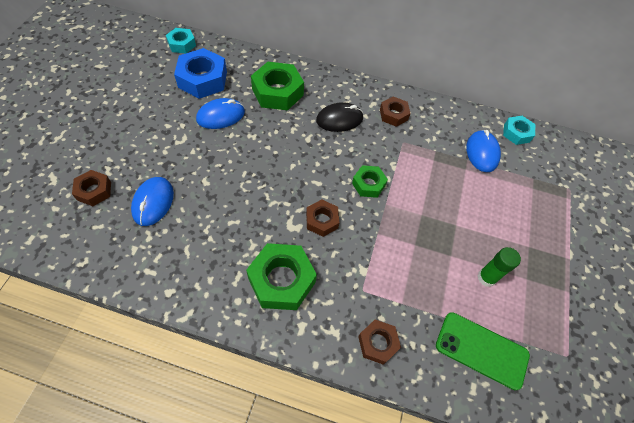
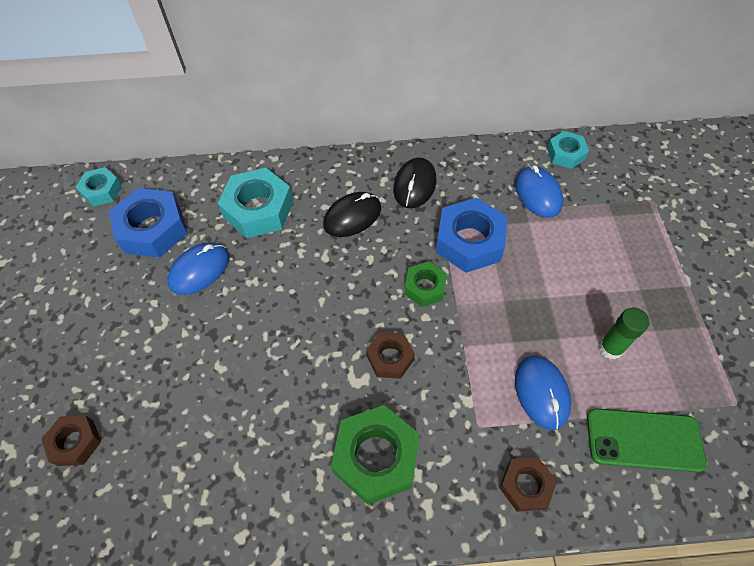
camera: 15 degrees left, 0 degrees up
blue mouse [131,177,174,226] -> blue mouse moved to [515,355,571,430]
green nut [251,62,304,110] -> turquoise nut [218,168,293,238]
brown nut [380,96,411,127] -> black mouse [393,157,436,208]
none -> blue nut [436,198,507,273]

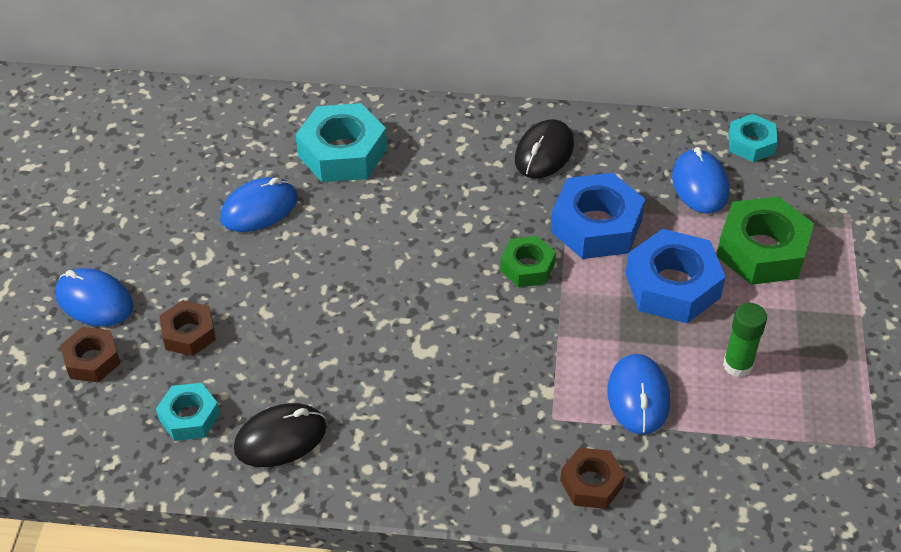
camera: 10 degrees right, 10 degrees down
turquoise nut [76,167,122,207] -> turquoise nut moved to [156,383,220,441]
blue nut [109,188,188,258] -> blue nut moved to [626,229,726,323]
black mouse [323,192,381,237] -> black mouse moved to [234,403,327,467]
green nut [331,405,420,505] -> green nut moved to [717,196,814,285]
brown nut [366,332,415,379] -> brown nut moved to [159,300,216,356]
green phone [587,408,707,473] -> none
none -> blue mouse [55,268,134,326]

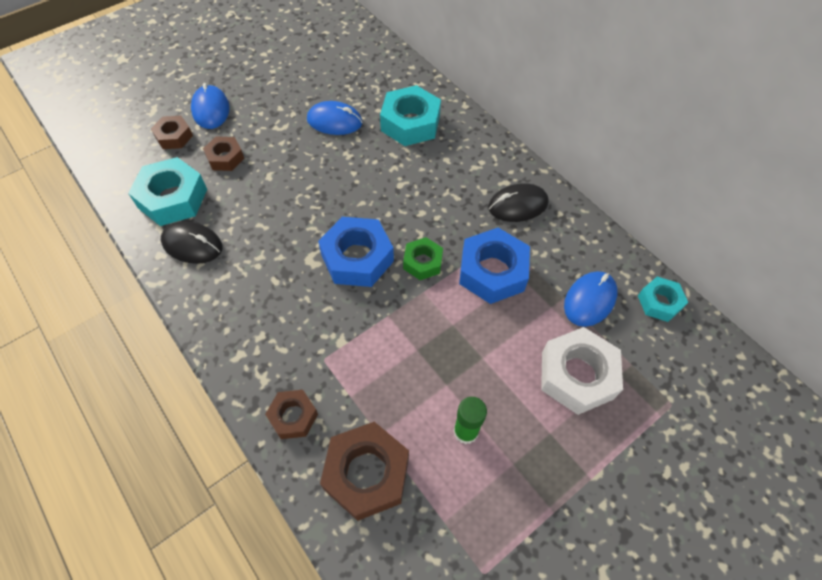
camera: 45 degrees right, 10 degrees up
turquoise nut [156,383,220,441] -> turquoise nut [128,157,207,226], size x1.73
blue mouse [608,354,670,435] -> none
blue nut [626,229,726,323] -> blue nut moved to [318,217,394,287]
green nut [717,196,814,285] -> white nut [541,327,623,415]
none -> brown nut [320,422,409,521]

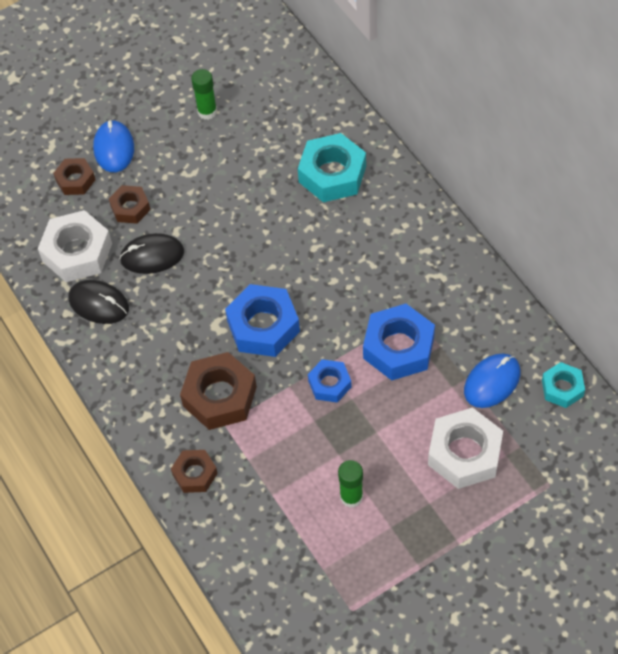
camera: 10 degrees right, 0 degrees up
turquoise nut [128,157,207,226] -> white nut [38,210,112,282]
blue mouse [307,101,362,135] -> none
brown nut [320,422,409,521] -> brown nut moved to [180,352,257,430]
green nut [403,237,443,280] -> none
black mouse [488,183,549,222] -> black mouse moved to [119,233,184,274]
none -> green glue stick [191,69,217,120]
none -> blue nut [308,359,352,403]

